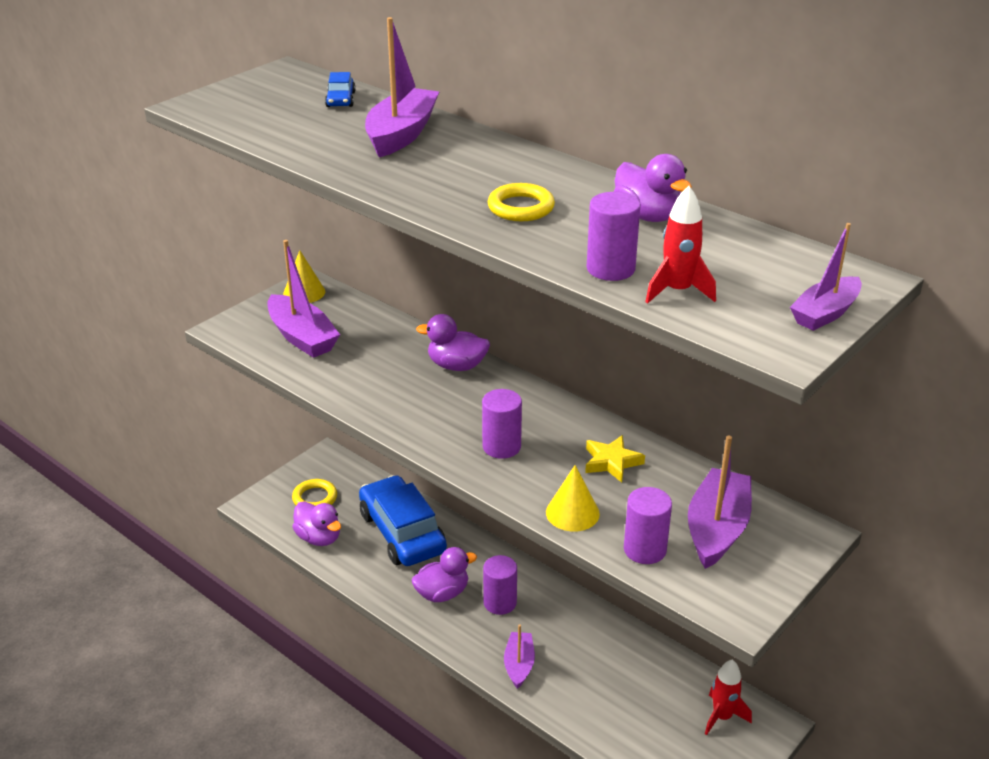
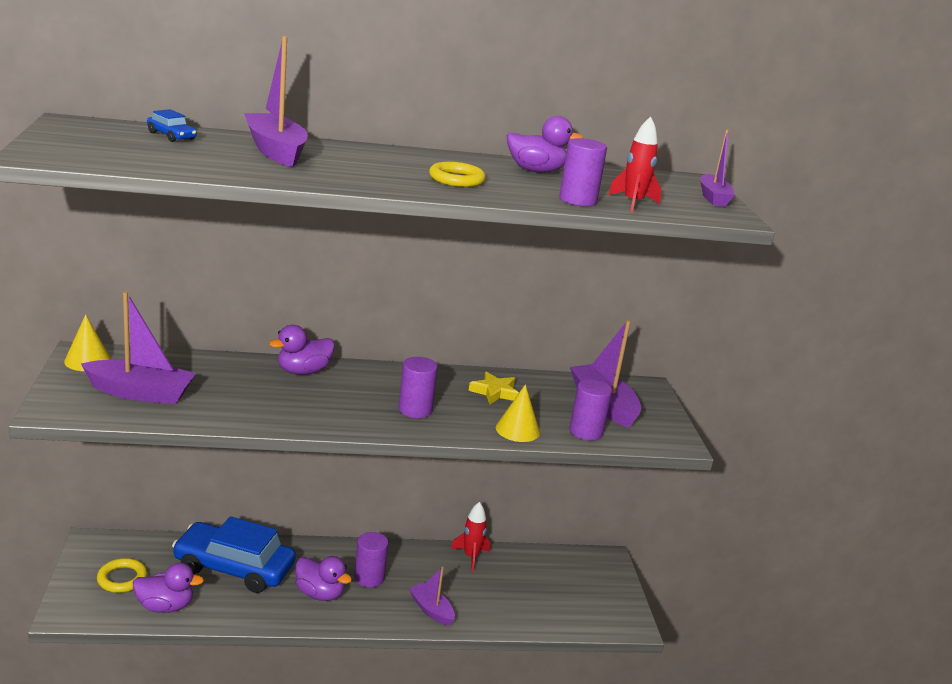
camera: 50 degrees left, 10 degrees down
purple duck [412,547,477,602] -> purple duck turned 105 degrees clockwise [295,556,352,601]
red rocket [705,659,752,735] -> red rocket moved to [451,502,491,572]

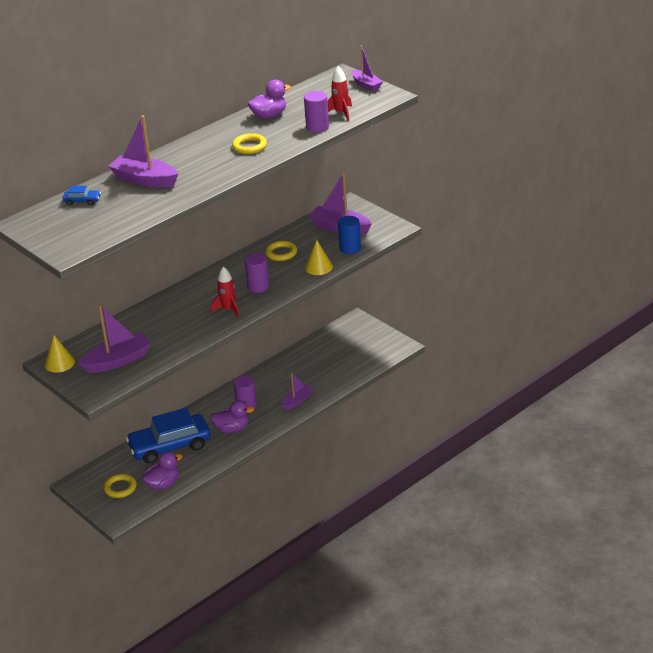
camera: 30 degrees left, 10 degrees up
purple duck [269,325,335,375] -> none
purple boat [409,567,455,626] -> purple boat turned 120 degrees clockwise [282,372,313,410]
red rocket [451,502,491,572] -> red rocket moved to [211,266,240,318]
yellow star [469,371,519,405] -> yellow ring [265,241,297,261]
purple cylinder [569,379,612,441] -> blue cylinder [338,216,361,254]

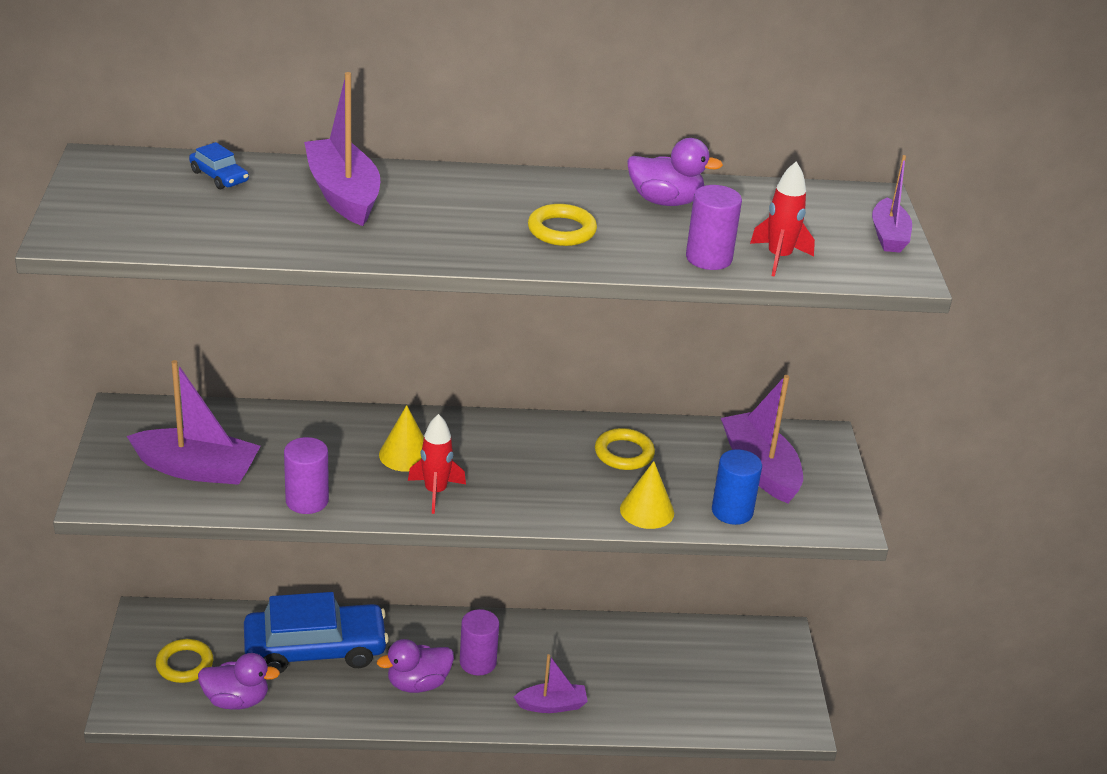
camera: 35 degrees right, 0 degrees up
yellow cone [45,335,75,373] -> yellow cone moved to [379,405,424,472]
blue car [126,408,211,464] -> blue car turned 150 degrees clockwise [244,592,389,673]
purple duck [210,400,254,433] -> purple duck turned 120 degrees clockwise [377,639,454,693]
purple cylinder [245,253,269,293] -> purple cylinder moved to [284,437,329,514]

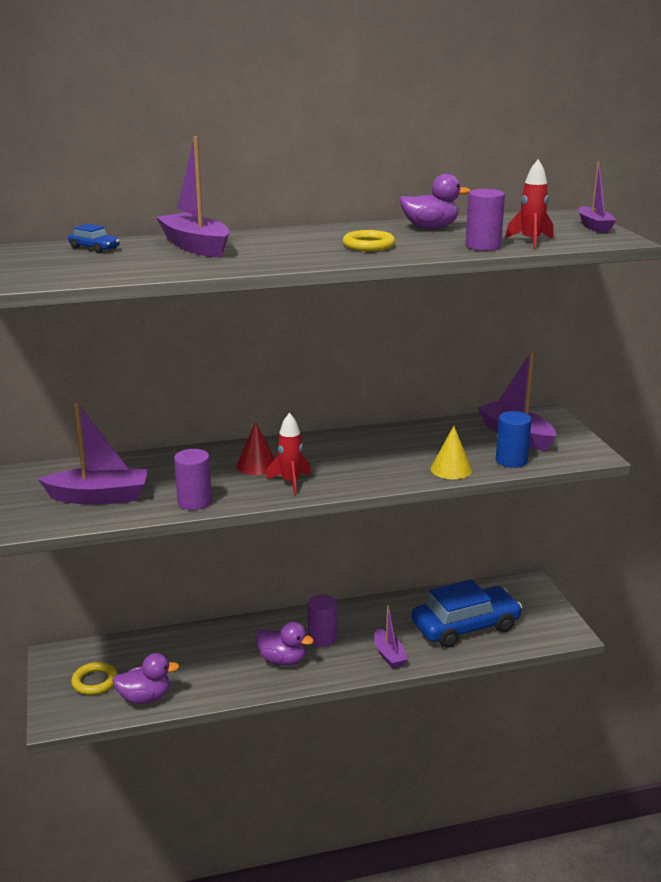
camera: 10 degrees left, 10 degrees down
blue car [244,592,389,673] -> blue car moved to [412,579,522,648]
purple duck [377,639,454,693] -> purple duck turned 120 degrees counterclockwise [256,622,314,666]
yellow cone [379,405,424,472] -> red cone [236,422,275,475]
purple boat [514,654,588,713] -> purple boat turned 90 degrees clockwise [374,605,408,668]
yellow ring [595,428,655,470] -> none

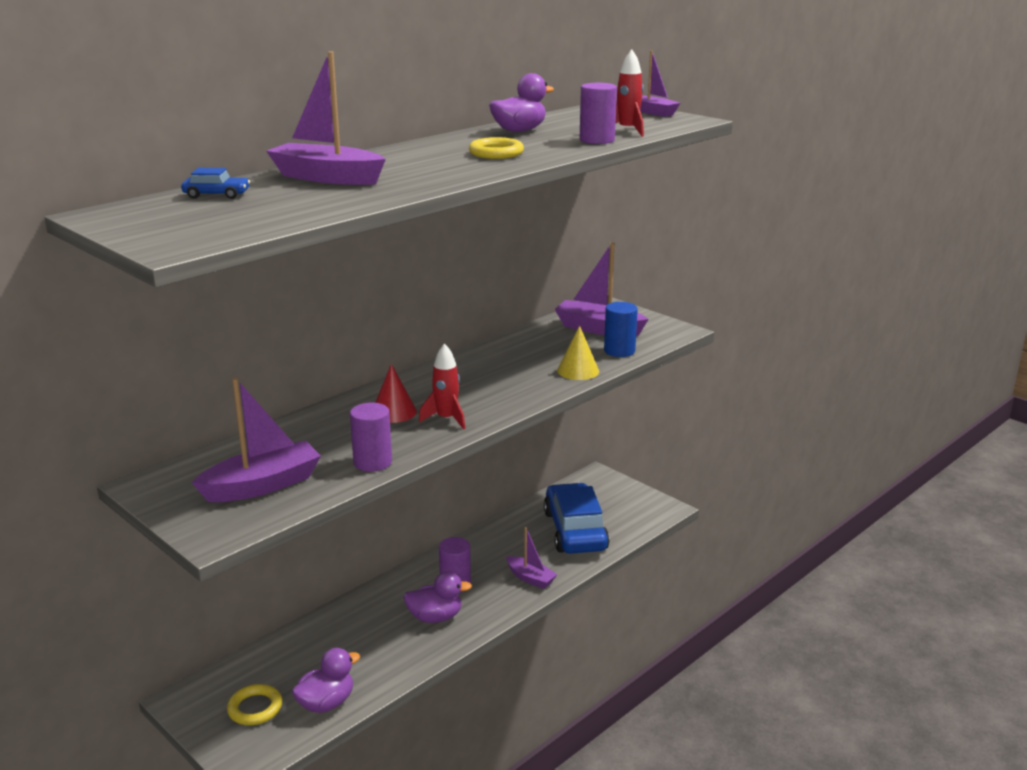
camera: 30 degrees left, 0 degrees up
blue car [412,579,522,648] -> blue car turned 45 degrees counterclockwise [544,483,610,554]

